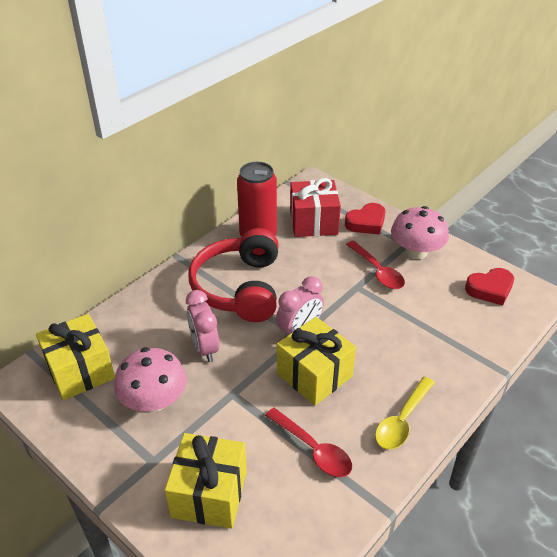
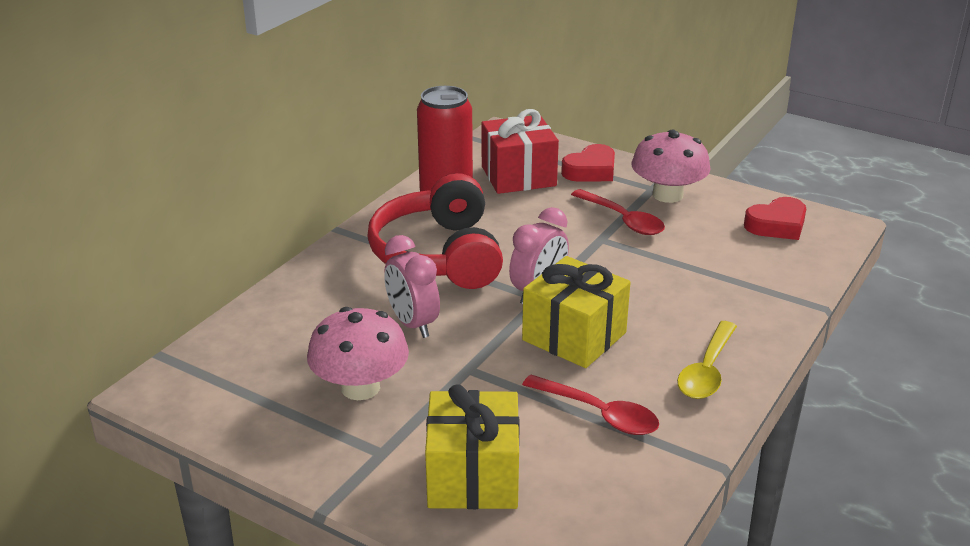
camera: 10 degrees left, 10 degrees down
yellow gift [36,314,115,400] -> none

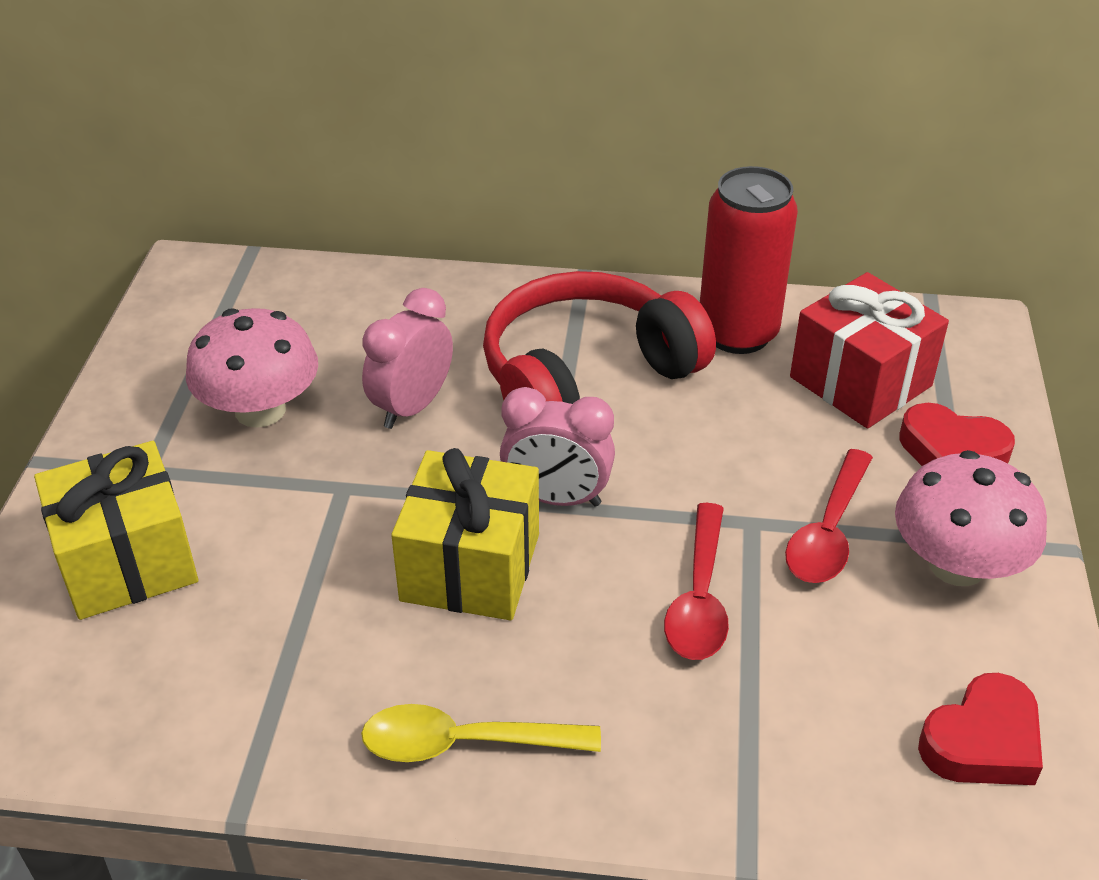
camera: 65 degrees right, 10 degrees up
red spoon [522,375,659,435] -> red spoon moved to [664,503,729,660]
red heart [744,197,806,240] -> red heart turned 75 degrees counterclockwise [918,673,1043,785]

